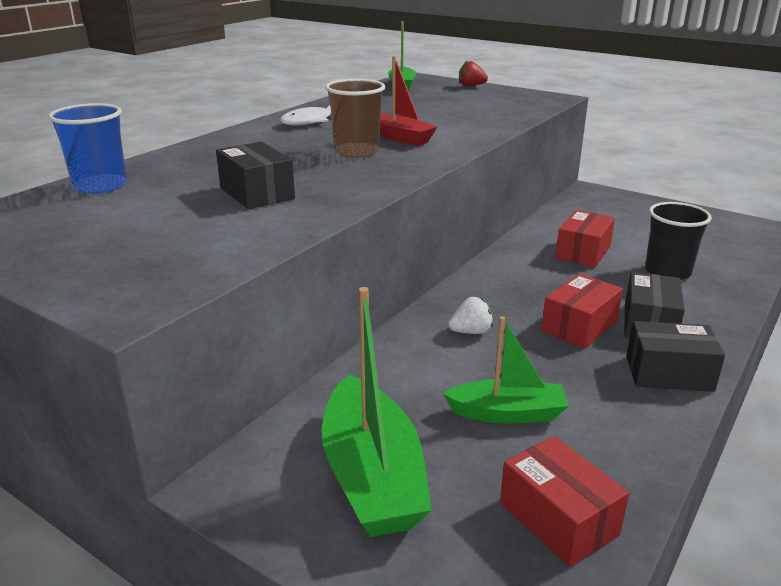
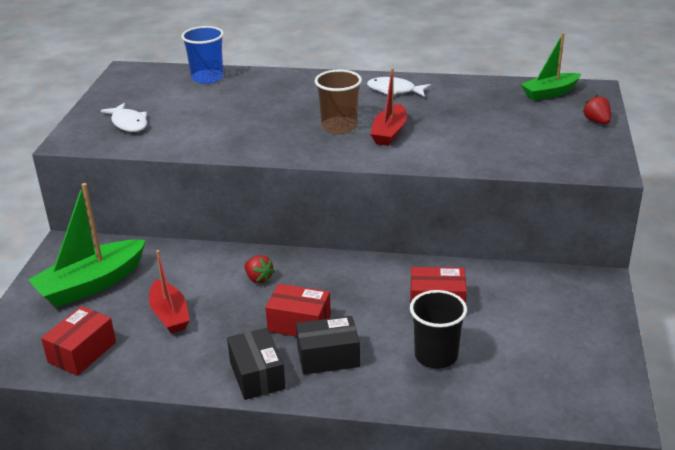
camera: 65 degrees right, 5 degrees up
black box [216,142,295,209] -> none
green boat [443,316,568,424] -> red boat [149,250,190,334]
white strawberry [448,297,494,334] -> red strawberry [244,255,275,283]
none -> white fish [100,103,147,132]

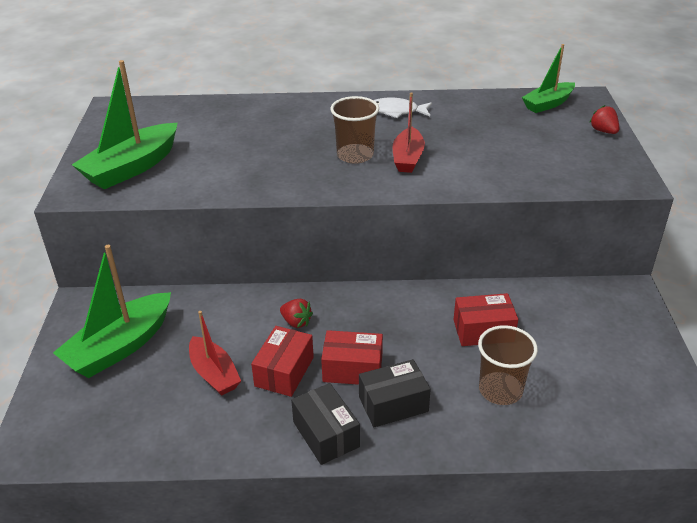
camera: 10 degrees left, 5 degrees up
red box [41,306,116,376] -> red box moved to [251,326,314,397]
white fish [100,103,147,132] -> green boat [72,60,177,189]
blue cup [181,26,224,84] -> none
black cup [410,290,467,369] -> brown cup [478,325,538,405]

